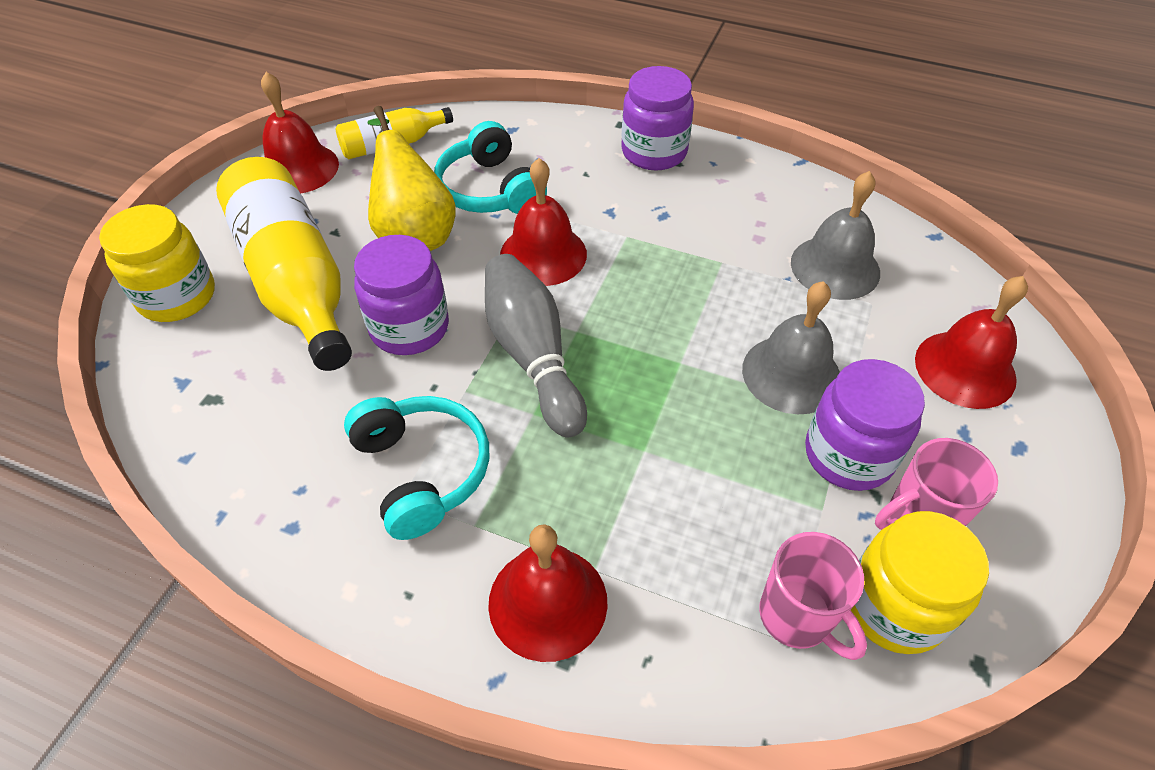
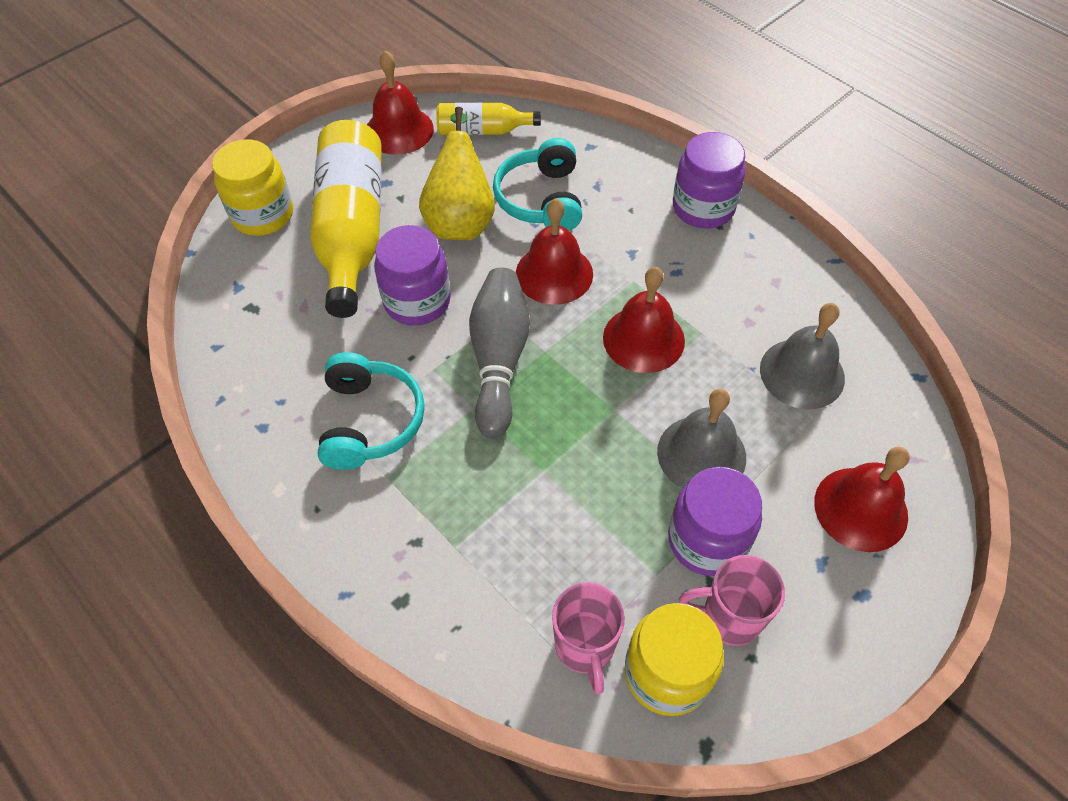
camera: 25 degrees right, 5 degrees up
red bell [488,524,608,662] -> red bell moved to [603,267,685,373]

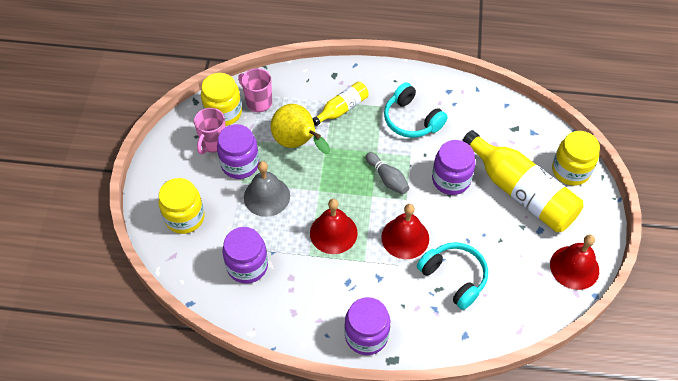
camera: 140 degrees right, 0 degrees up
yellow pear [419,107,495,240] -> yellow pear moved to [271,104,330,154]
yellow bottle [436,103,541,135] -> yellow bottle moved to [312,82,369,126]
grey bowling pin [469,267,530,438] -> grey bowling pin [366,152,409,194], size x0.62
pink mug [679,555,785,646] -> pink mug turned 150 degrees clockwise [194,108,226,154]
grey bell [760,303,845,409] -> purple jar [222,227,268,284]
red bell [814,447,910,552] -> yellow jar [158,178,205,234]

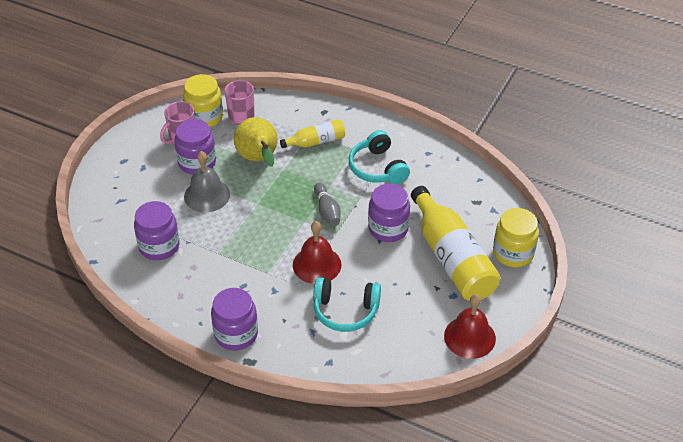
camera: 20 degrees right, 10 degrees down
yellow jar [158,178,205,234] -> none
red bell [310,199,358,254] -> none
turquoise headphones [417,242,488,310] -> turquoise headphones turned 120 degrees clockwise [313,277,381,332]

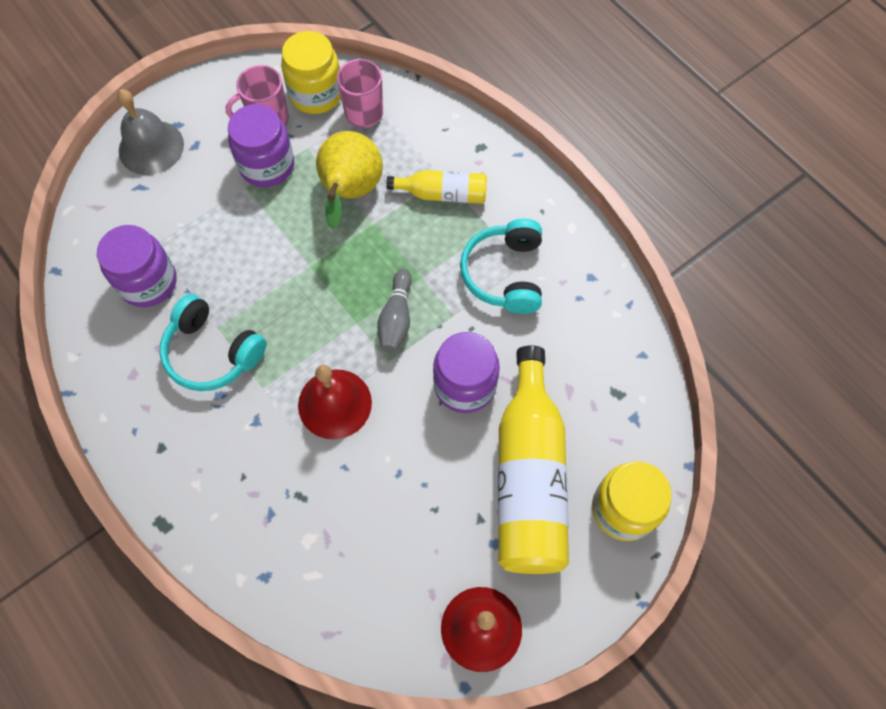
camera: 25 degrees right, 20 degrees up
grey bell [184,151,230,212] -> grey bell moved to [117,89,184,175]
purple jar [211,288,258,350] -> none
turquoise headphones [313,277,381,332] -> turquoise headphones moved to [159,294,267,391]

